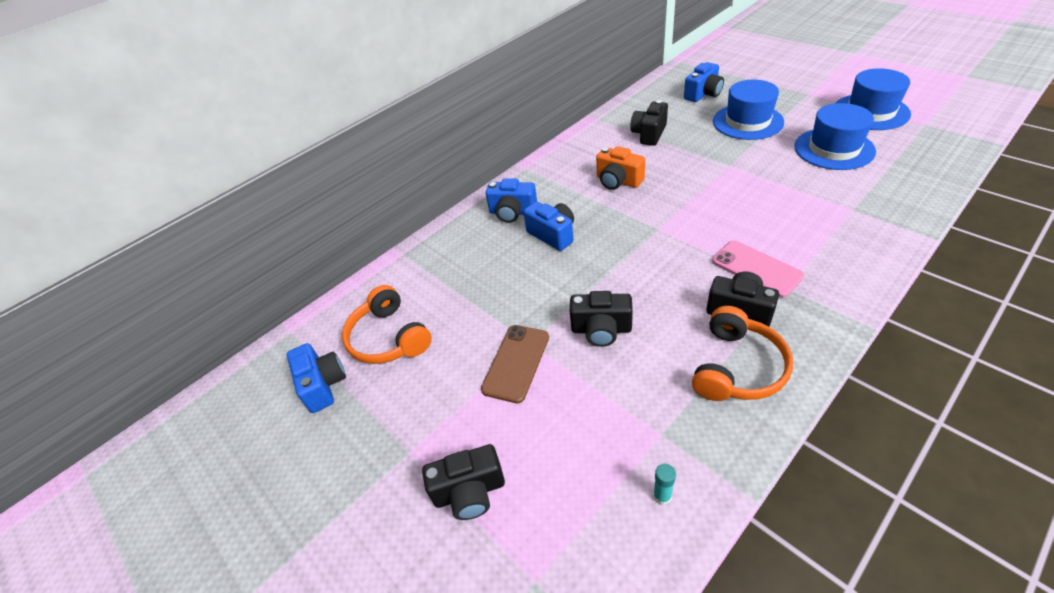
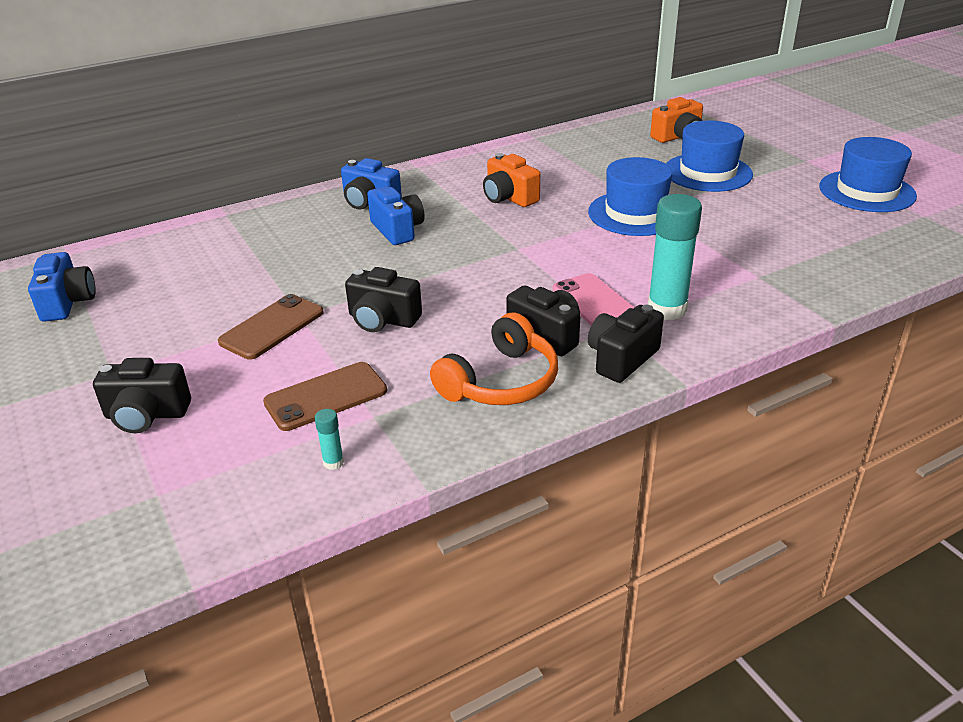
camera: 10 degrees right, 10 degrees down
orange headphones [342,285,432,364] -> none
black camera [630,100,668,146] -> black camera moved to [588,305,664,383]
blue camera [684,62,724,102] -> orange camera [650,97,703,143]
blue hat [794,103,876,170] -> blue hat moved to [588,157,672,236]
none -> brown phone [263,362,387,431]
none -> turquoise glue stick [648,194,702,320]

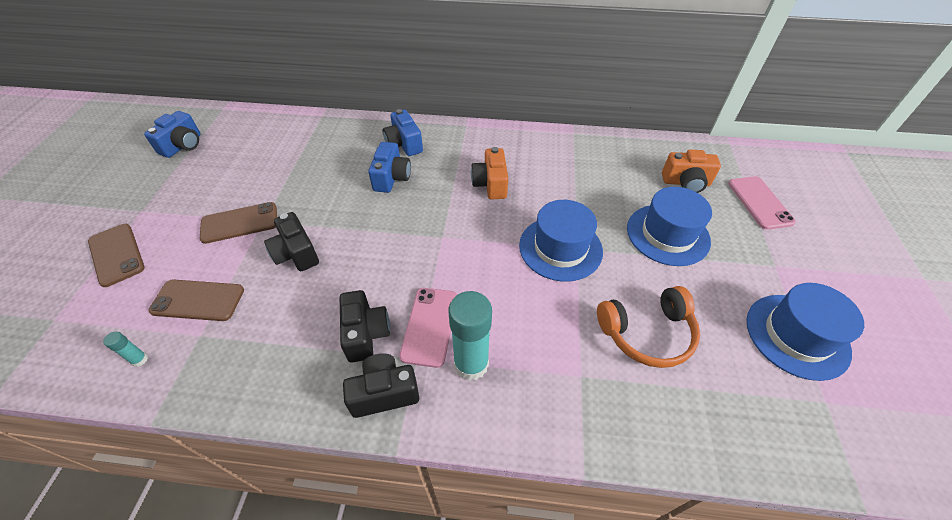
camera: 35 degrees right, 15 degrees up
black camera [93,358,191,433] -> brown phone [88,224,145,287]
orange headphones [430,313,558,405] -> orange headphones moved to [597,286,700,368]
none -> pink phone [728,176,796,230]

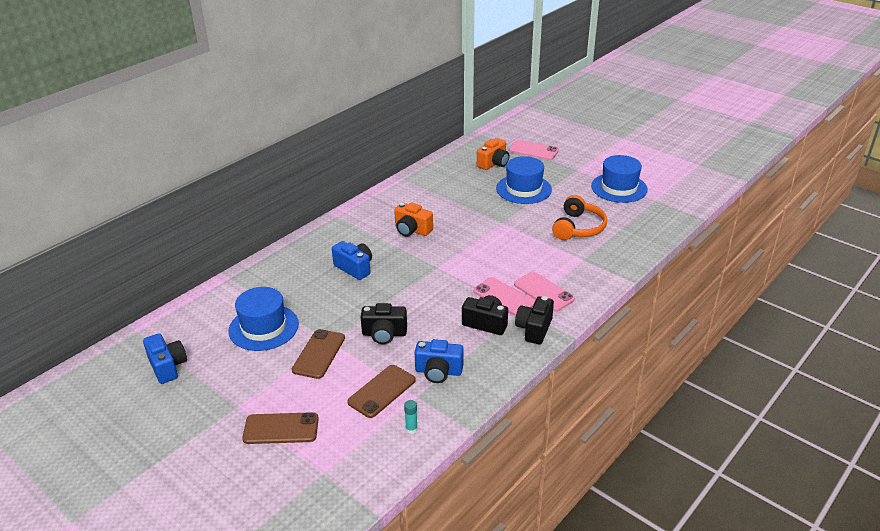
camera: 55 degrees left, 15 degrees down
blue camera [383,109,423,156] -> blue camera moved to [415,339,464,383]
turquoise glue stick [449,291,492,381] -> pink phone [514,272,575,312]
blue hat [519,200,603,282] -> blue hat moved to [228,287,299,351]

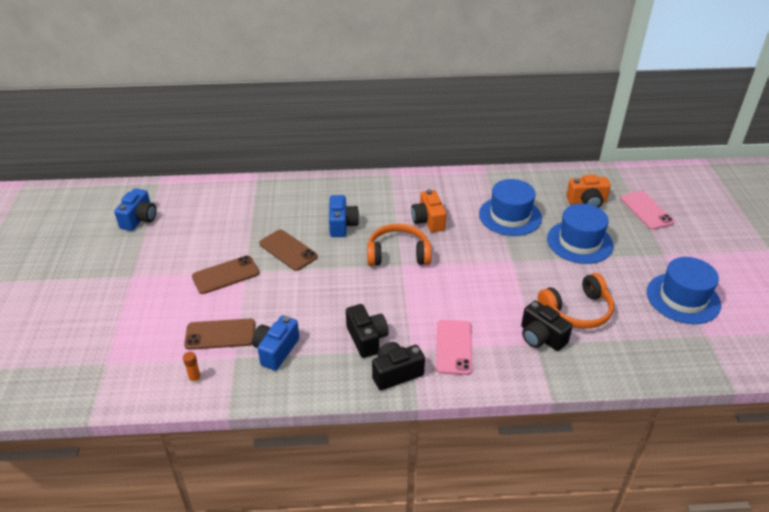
camera: 45 degrees right, 5 degrees up
blue hat [228,287,299,351] -> blue hat moved to [479,179,542,236]
brown phone [242,412,319,444] -> brown phone moved to [259,230,318,271]
black camera [361,303,407,344] -> black camera moved to [521,301,573,351]
turquoise glue stick [404,400,418,434] -> orange glue stick [183,352,201,384]
blue camera [415,339,464,383] -> blue camera turned 60 degrees clockwise [252,315,299,370]
pink phone [473,277,535,316] -> none
none -> orange headphones [367,223,432,266]

